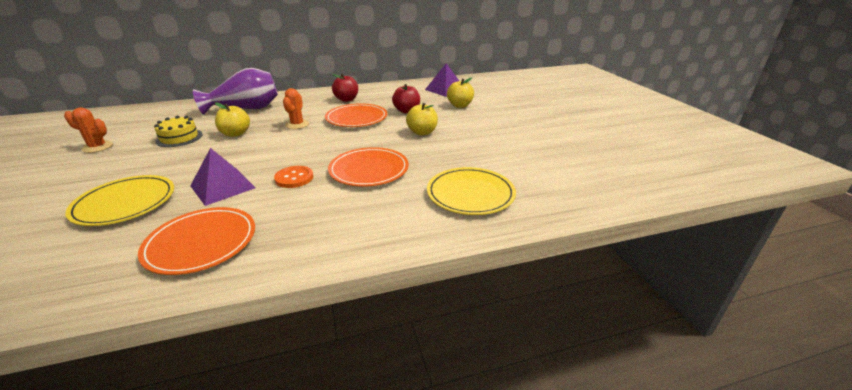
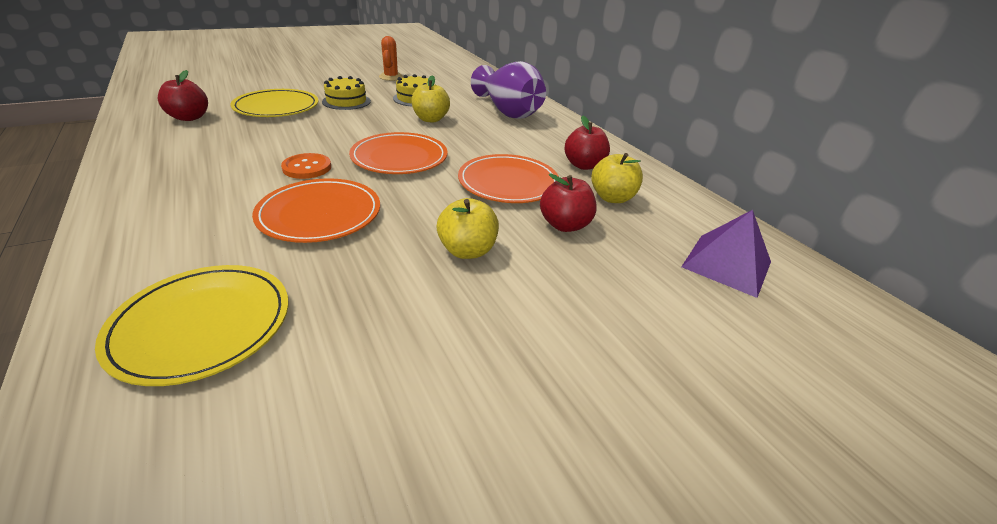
camera: 75 degrees right, 5 degrees up
orange plate [138,207,255,275] -> orange plate moved to [349,132,448,174]
purple pyramid [190,148,256,206] -> none
orange cactus [283,88,309,129] -> none
yellow apple [447,77,474,108] -> yellow apple moved to [591,153,643,203]
none -> red apple [158,70,208,121]
none -> yellow cake [322,76,371,110]

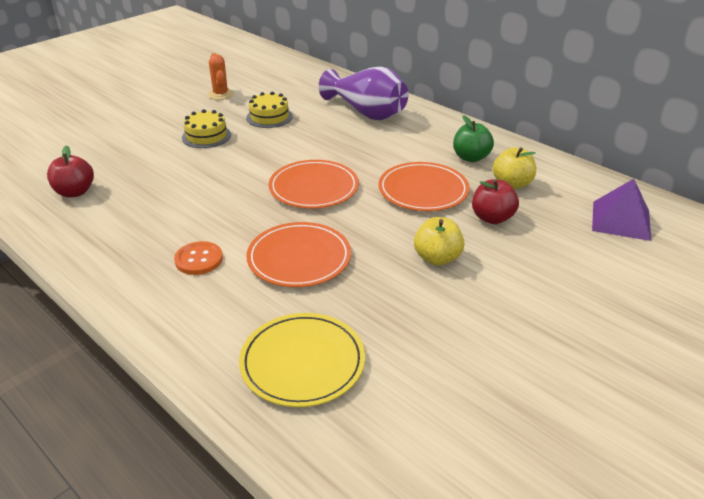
camera: 15 degrees left, 0 degrees up
yellow plate [230,89,319,117] -> none
orange button [281,153,331,179] -> orange button moved to [174,241,223,275]
yellow apple [411,75,450,122] -> none
red apple [564,116,610,170] -> green apple [453,115,494,162]

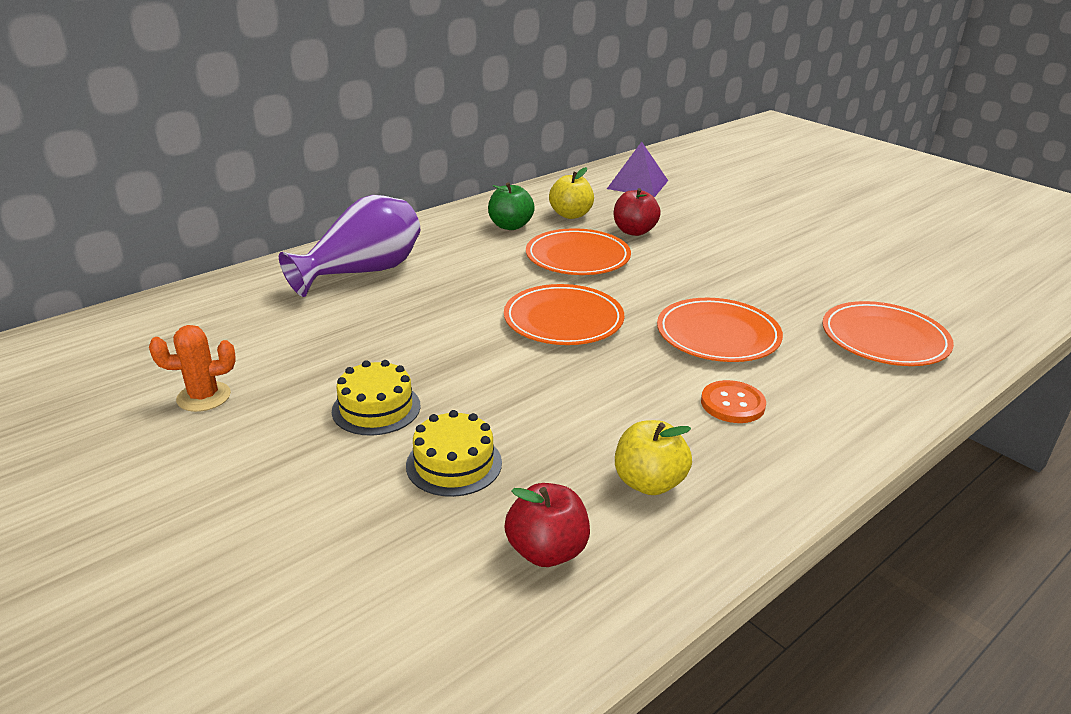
camera: 85 degrees left, 5 degrees down
yellow plate [239,313,365,407] -> orange plate [822,301,954,366]
yellow cake [246,92,293,128] -> yellow cake moved to [406,410,502,497]
yellow apple [414,217,464,266] -> yellow apple moved to [615,420,692,495]

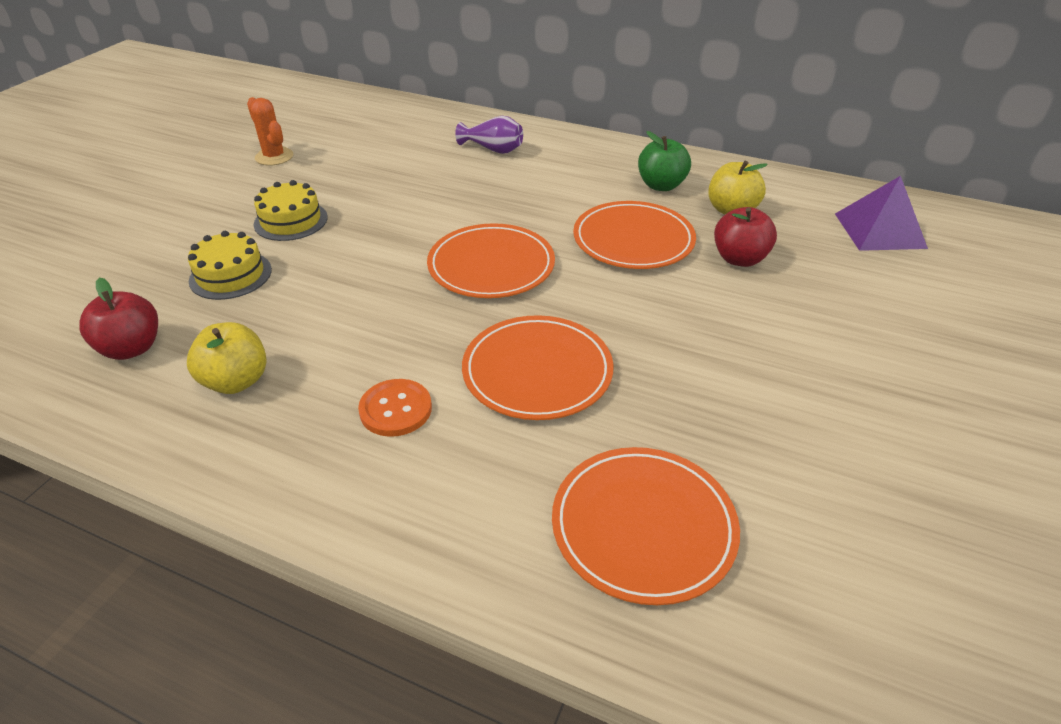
camera: 65 degrees right, 10 degrees up
purple vase [279,195,420,297] -> purple vase [455,116,523,154], size x0.52

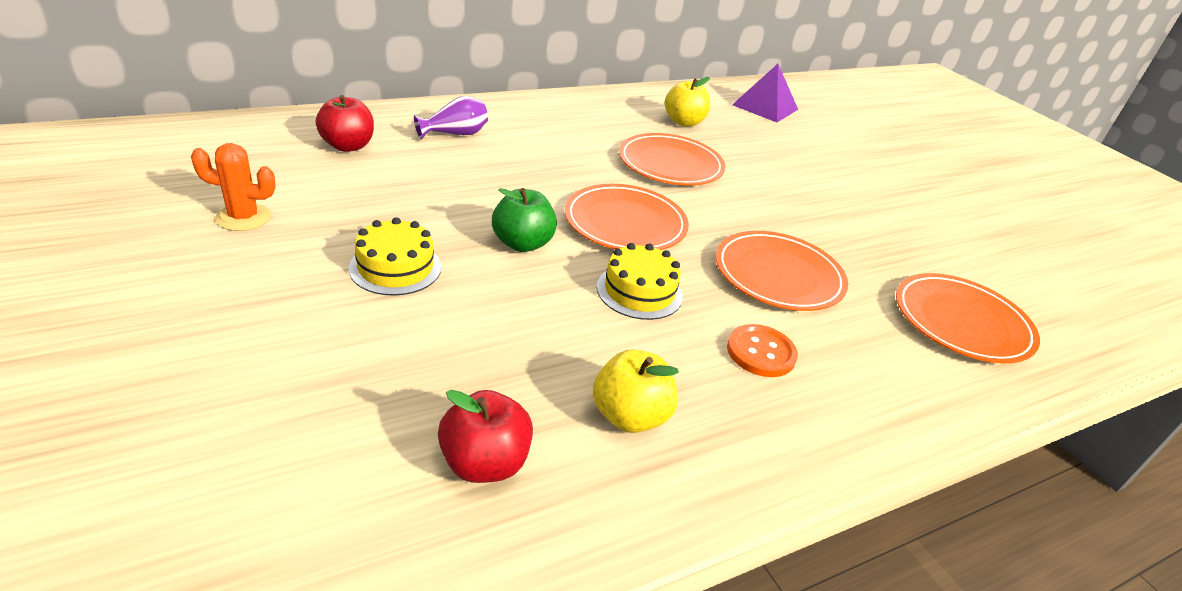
camera: 55 degrees left, 5 degrees down
yellow cake [188,231,272,300] -> yellow cake moved to [597,243,683,320]
green apple [638,131,691,191] -> green apple moved to [492,188,557,252]
red apple [714,207,777,267] -> red apple moved to [315,95,374,152]

